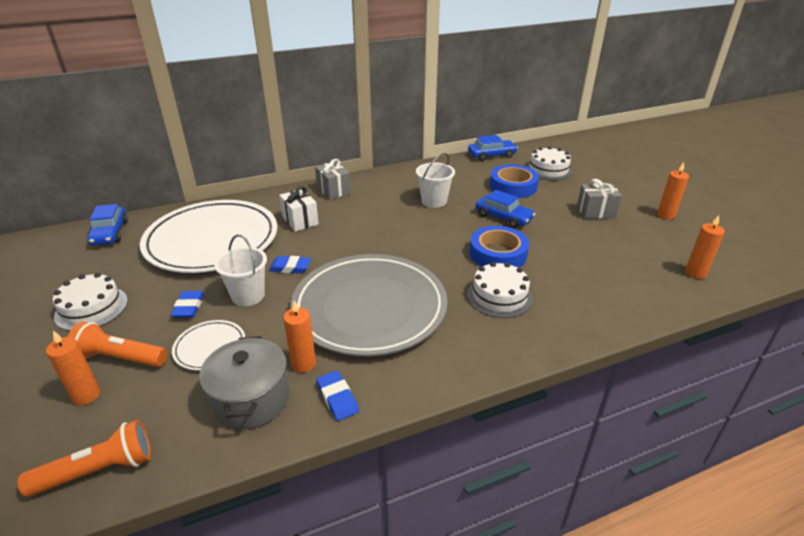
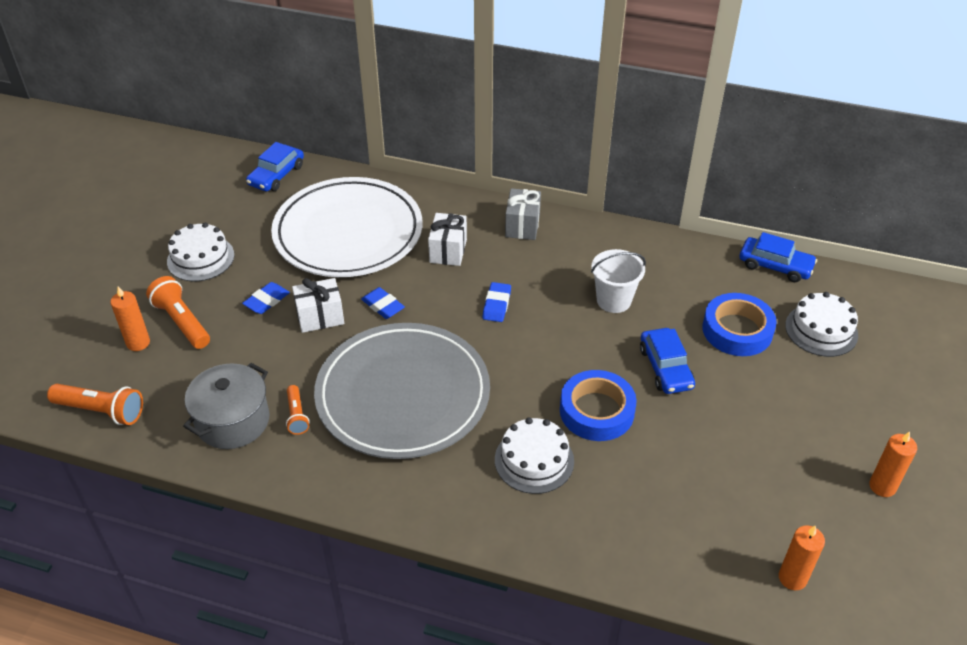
camera: 40 degrees right, 10 degrees up
white plate [172,320,245,371] -> none
white bucket [214,234,267,306] -> white gift [292,278,344,333]
orange candle [283,300,316,373] -> orange flashlight [286,385,310,435]
blue eraser [317,371,359,421] -> blue eraser moved to [482,282,511,322]
grey gift [577,179,622,219] -> none

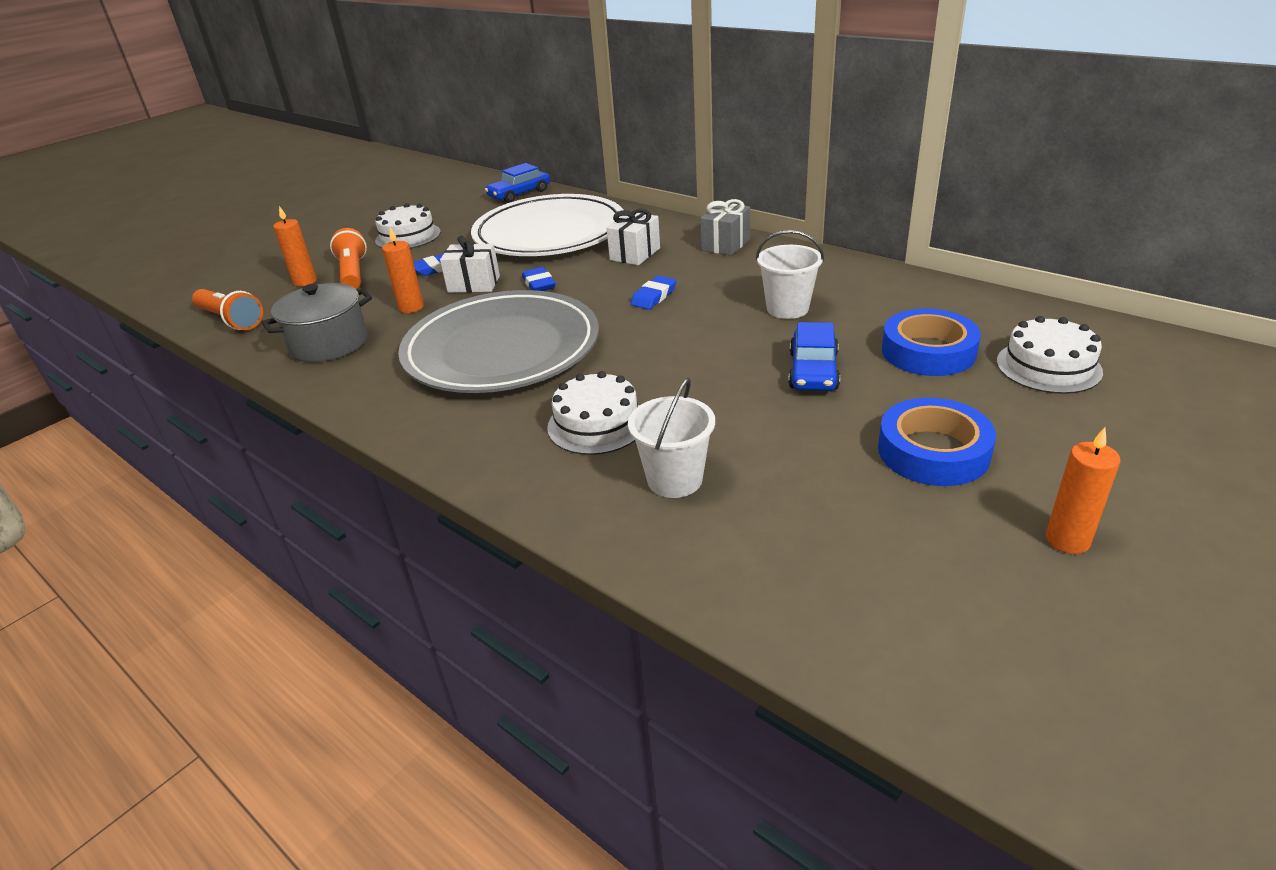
camera: 25 degrees right, 10 degrees down
orange flashlight [286,385,310,435] -> none
blue tape [560,370,637,441] -> blue tape moved to [878,398,996,486]
blue car [740,232,817,282] -> none
orange candle [779,525,825,591] -> orange candle moved to [382,227,424,313]
none -> white bucket [628,378,715,498]

